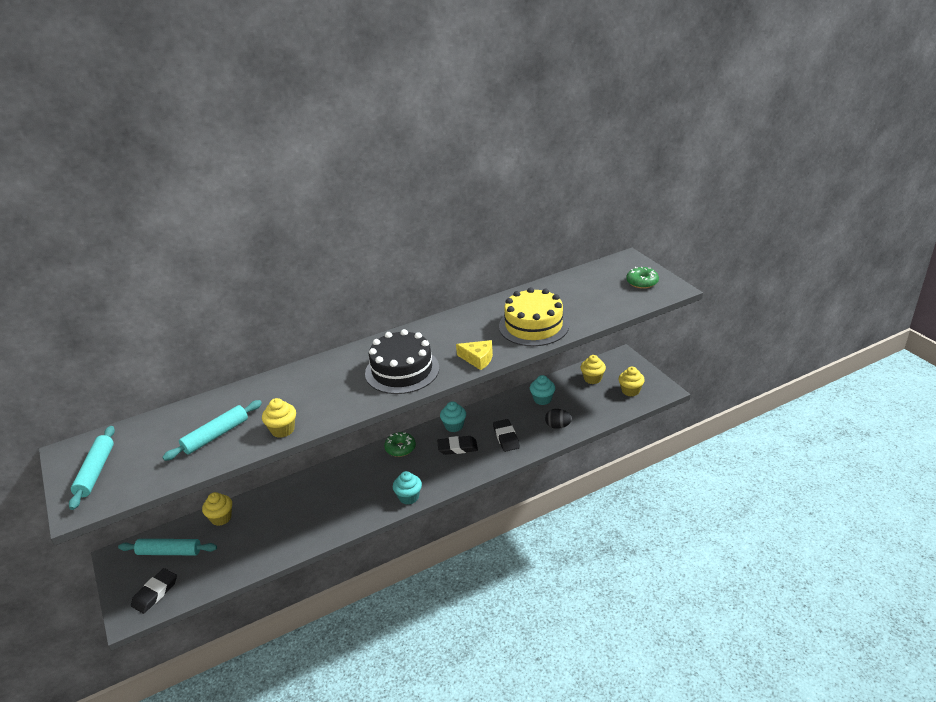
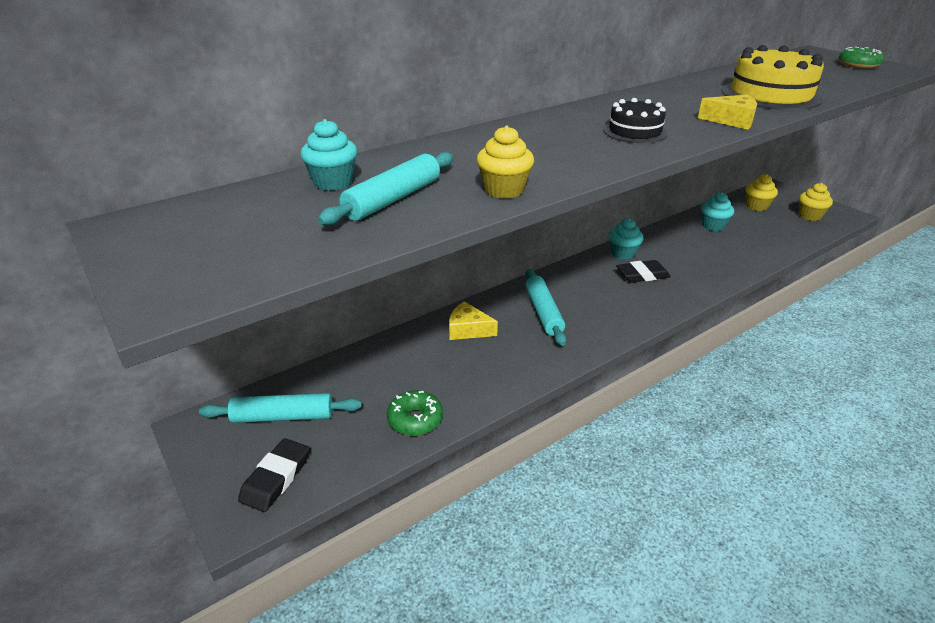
camera: 10 degrees left, 0 degrees up
turquoise rolling pin [69,426,115,510] -> turquoise rolling pin moved to [525,269,566,346]
yellow cupcake [202,492,232,526] -> none
black cake [365,329,439,394] -> black cake [603,98,668,143], size x0.58
green donut [384,432,416,457] -> green donut moved to [387,390,443,436]
turquoise cupcake [393,471,422,505] -> turquoise cupcake moved to [300,119,357,191]
black eraser [493,419,520,452] -> none
black egg [545,409,572,429] -> none
none -> yellow cheese [449,301,498,340]

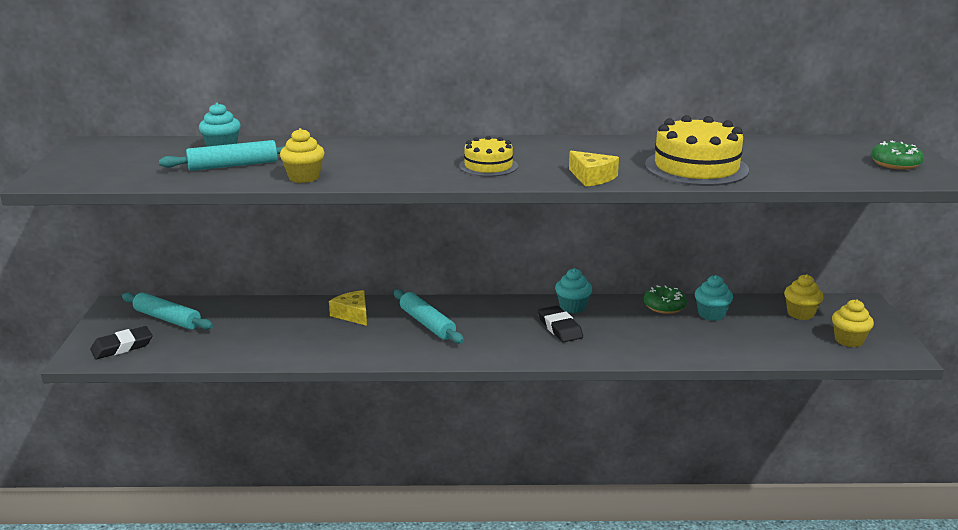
camera: 35 degrees right, 10 degrees down
green donut [387,390,443,436] -> green donut moved to [644,285,687,314]
turquoise rolling pin [525,269,566,346] -> turquoise rolling pin turned 60 degrees counterclockwise [394,289,464,344]
black cake [603,98,668,143] -> yellow cake [459,136,518,177]
black eraser [616,260,671,283] -> black eraser turned 45 degrees clockwise [538,305,583,342]

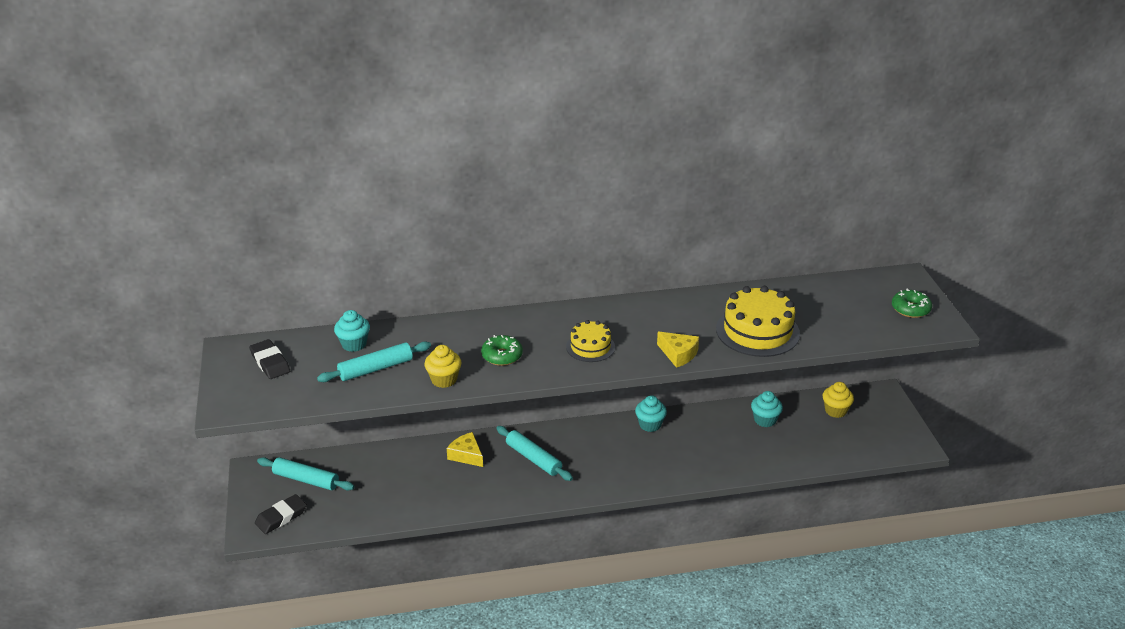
camera: 10 degrees left, 10 degrees up
black eraser [538,305,583,342] -> black eraser moved to [249,339,290,379]
green donut [644,285,687,314] -> green donut moved to [481,335,523,366]
yellow cupcake [832,299,874,347] -> none

